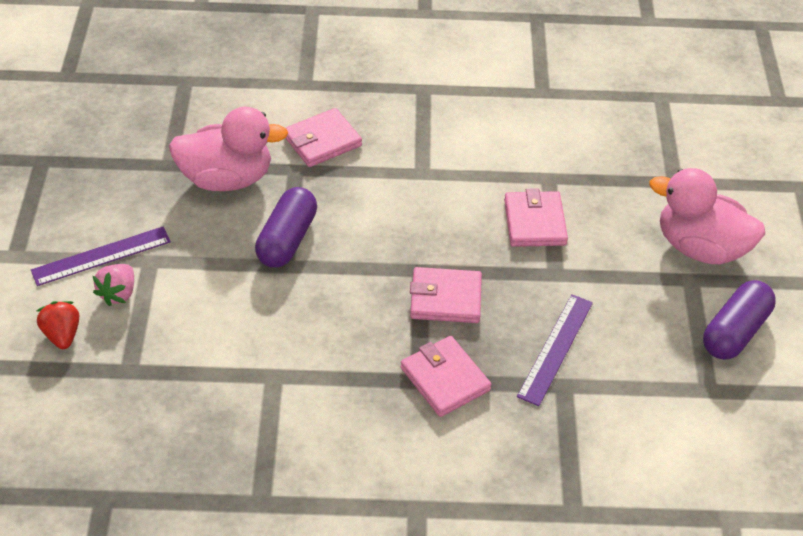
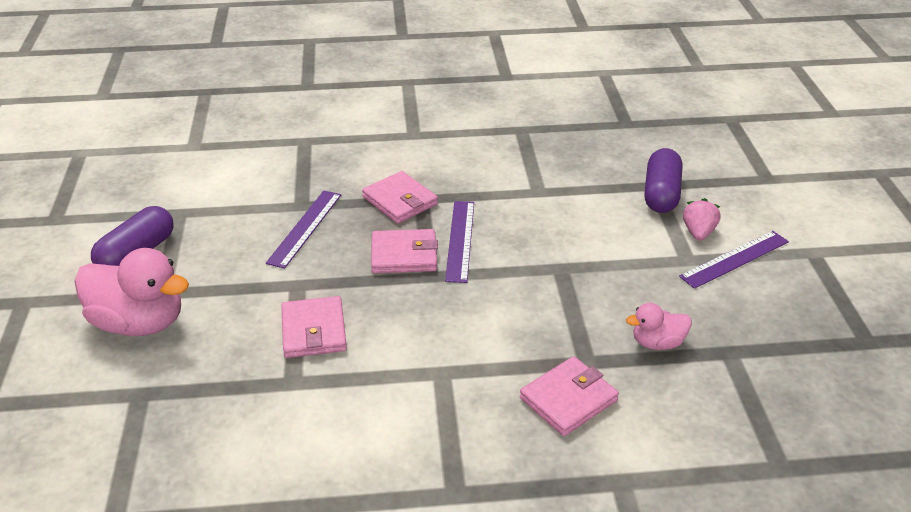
camera: 175 degrees right, 10 degrees down
red strawberry [37,301,79,349] -> none
pink duck [169,107,288,191] -> pink duck [626,303,692,350], size x0.53
purple capsule [255,187,317,268] -> purple capsule moved to [644,148,682,213]
none -> purple ruler [445,201,474,283]

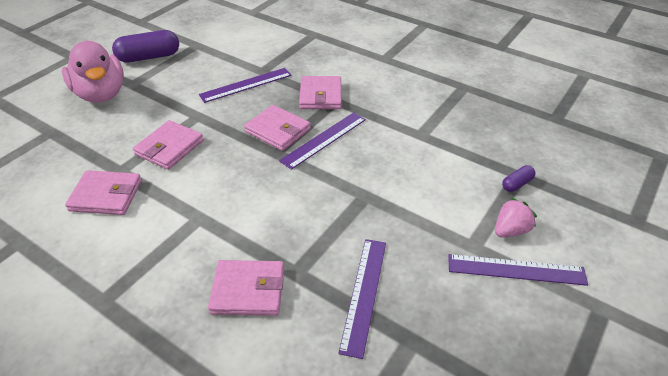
camera: 40 degrees right, 5 degrees up
pink duck [626,303,692,350] -> purple ruler [338,239,386,359]
purple capsule [644,148,682,213] -> purple capsule [502,165,536,192], size x0.49
none -> pink wallet [65,170,142,215]

